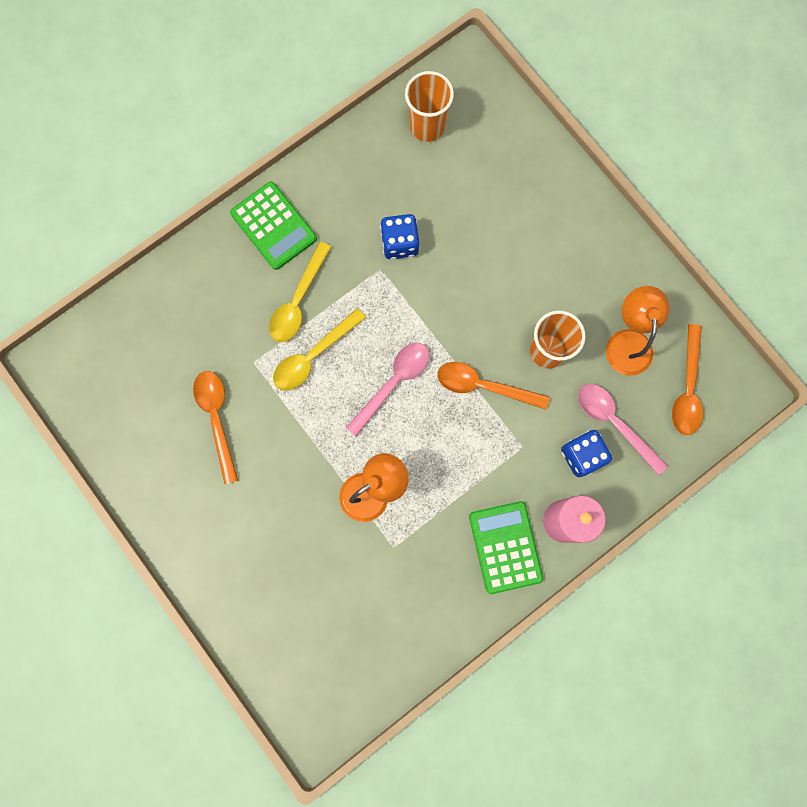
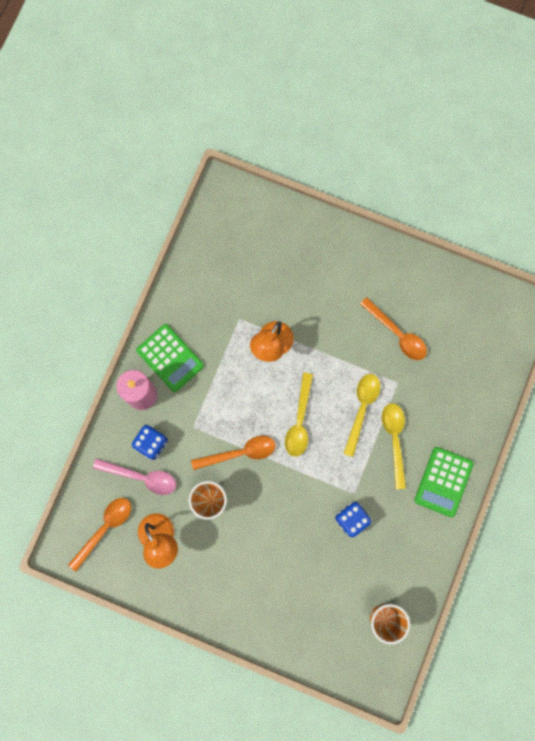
camera: 150 degrees right, 0 degrees up
green calculator [230,181,317,270] -> green calculator turned 90 degrees counterclockwise [414,447,474,517]
pink spoon [346,343,429,436] -> yellow spoon [285,373,313,457]
orange spoon [672,324,703,435] -> orange spoon turned 60 degrees clockwise [68,498,131,572]

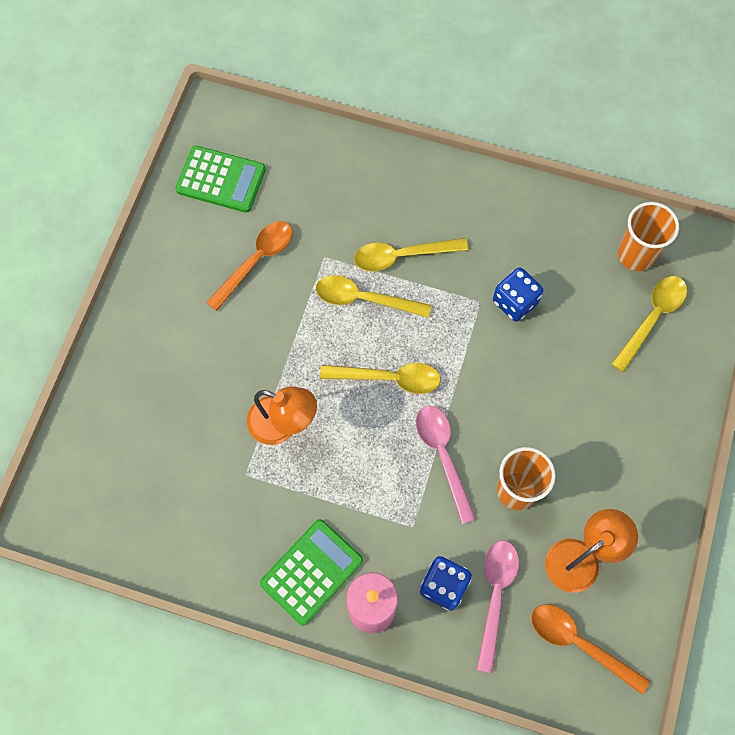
camera: 95 degrees left, 10 degrees down
orange spoon [191,436,276,470] -> pink spoon [416,406,476,524]
green calculator [414,447,474,517] -> green calculator moved to [175,146,266,213]
none -> yellow spoon [611,276,687,372]

